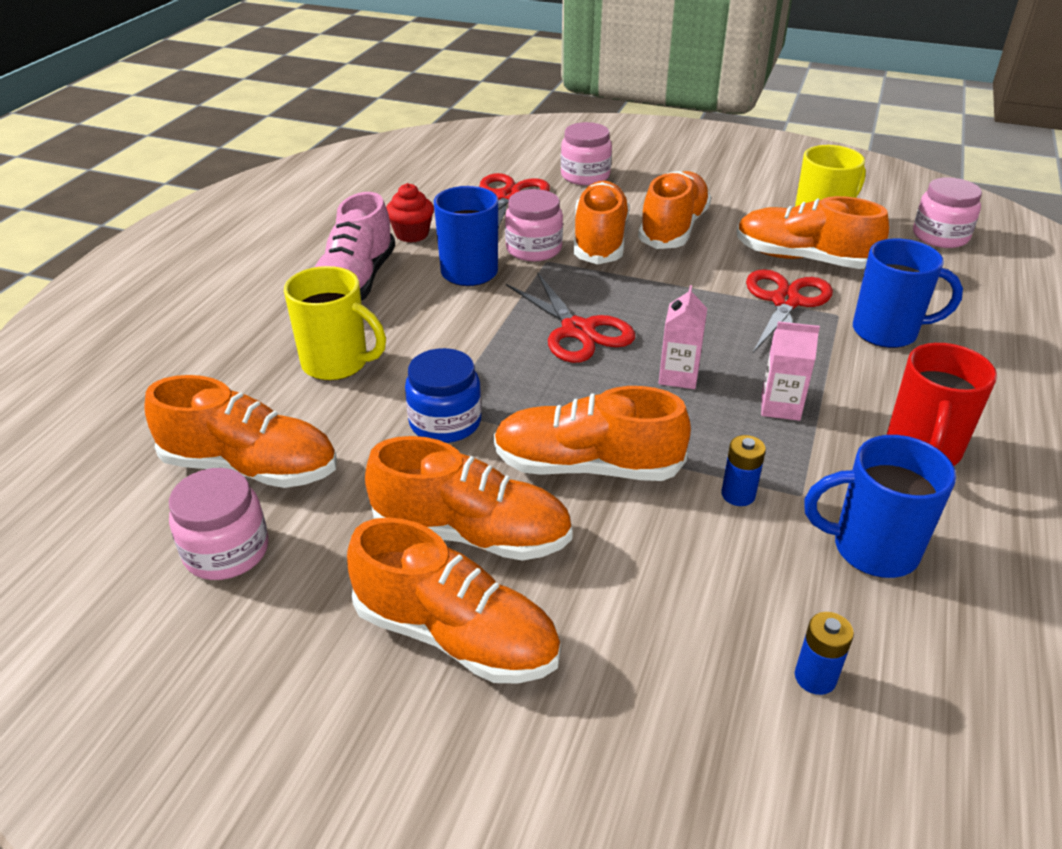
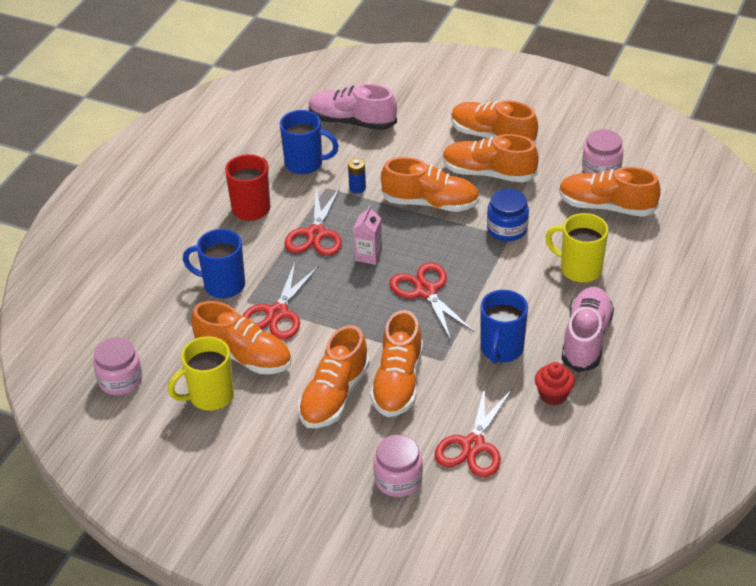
camera: 175 degrees left, 5 degrees up
pink jar [505,189,563,261] -> none
pink carton [761,321,820,421] -> red scissors [284,188,342,256]
blue battery [795,612,854,695] -> pink shoe [309,84,397,130]

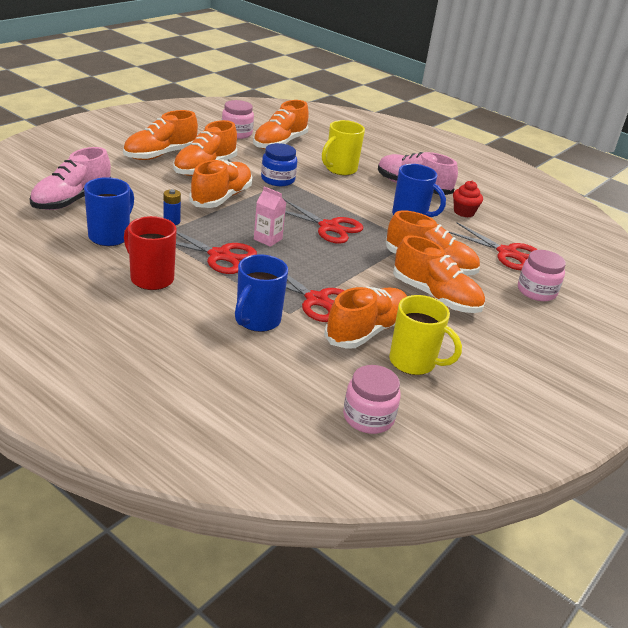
camera: 80 degrees left, 10 degrees down
yellow mug [168,336,234,411] -> yellow mug turned 45 degrees counterclockwise [389,295,462,375]
red scissors [389,263,475,340] -> red scissors turned 135 degrees counterclockwise [284,199,363,244]

